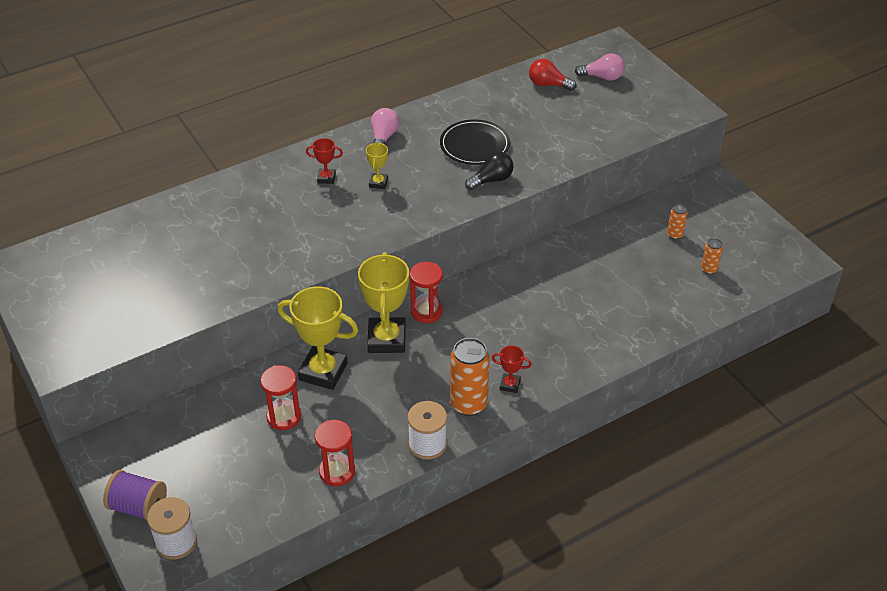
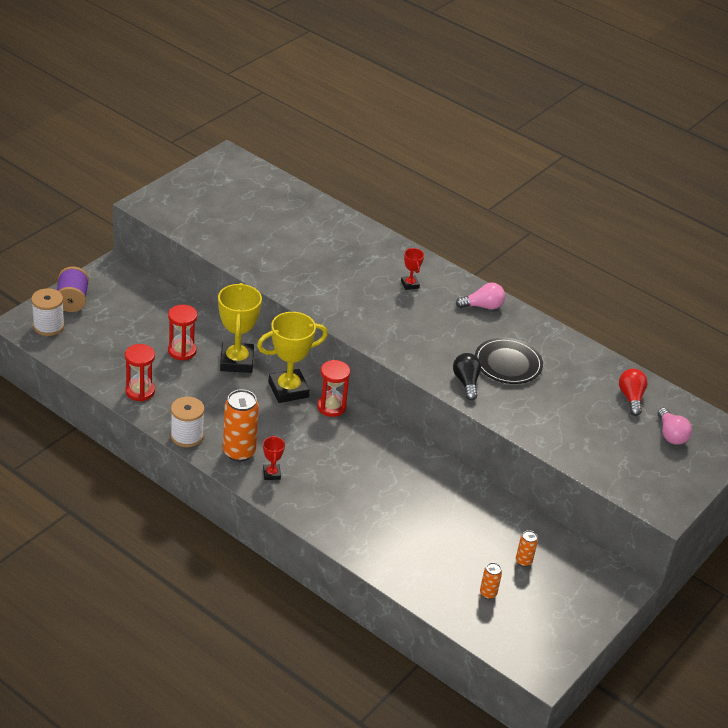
camera: 65 degrees right, 5 degrees down
yellow trophy [366,143,388,189] -> none
black light bulb [465,152,514,190] -> black light bulb turned 135 degrees counterclockwise [453,353,481,400]

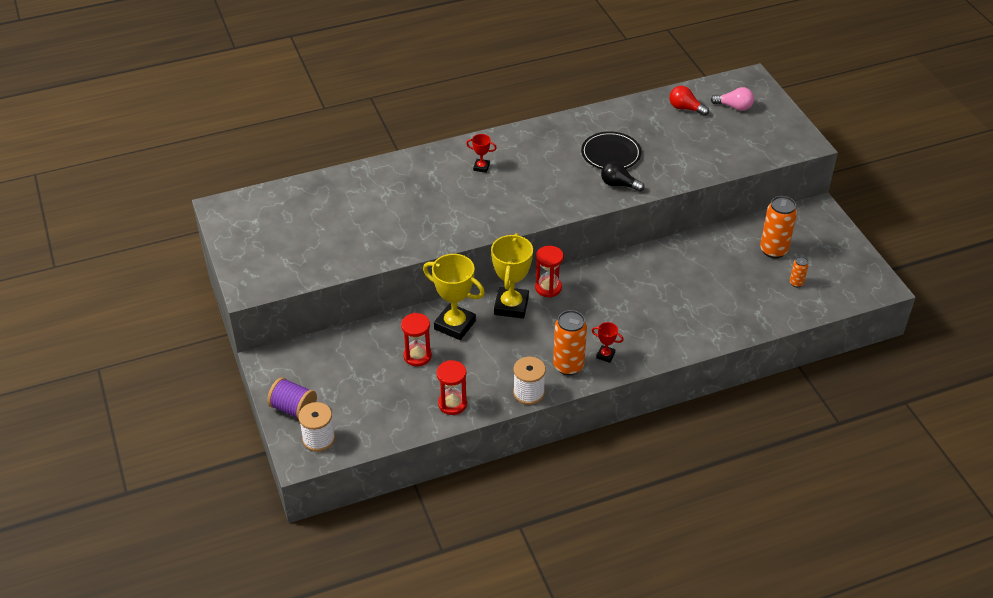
camera: 55 degrees left, 5 degrees up
pink light bulb [456,283,505,309] -> none
orange can [516,530,538,567] -> orange can [760,196,797,258], size x2.02

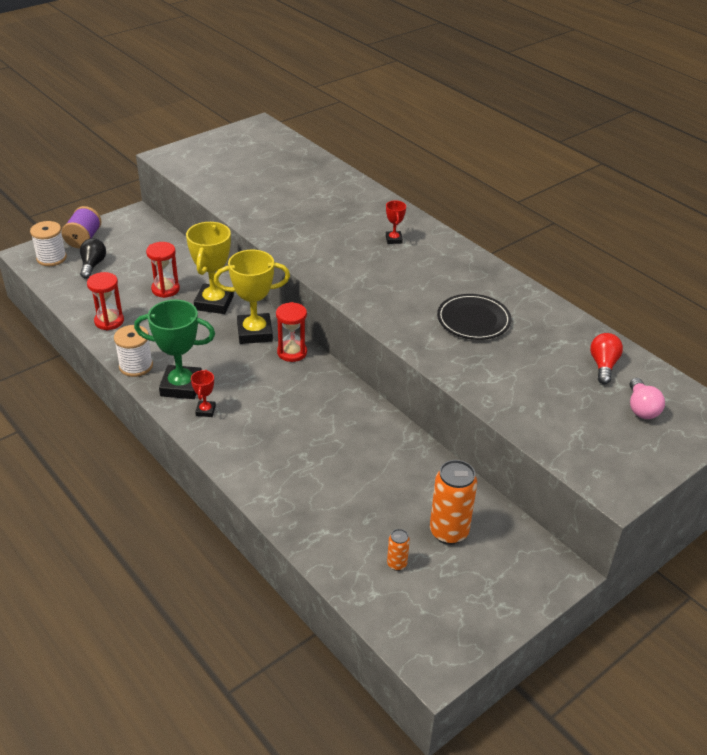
camera: 70 degrees right, 5 degrees down
orange can [553,310,587,376] -> green trophy [134,300,215,399]
black light bulb [601,161,645,192] -> black light bulb moved to [80,238,106,279]

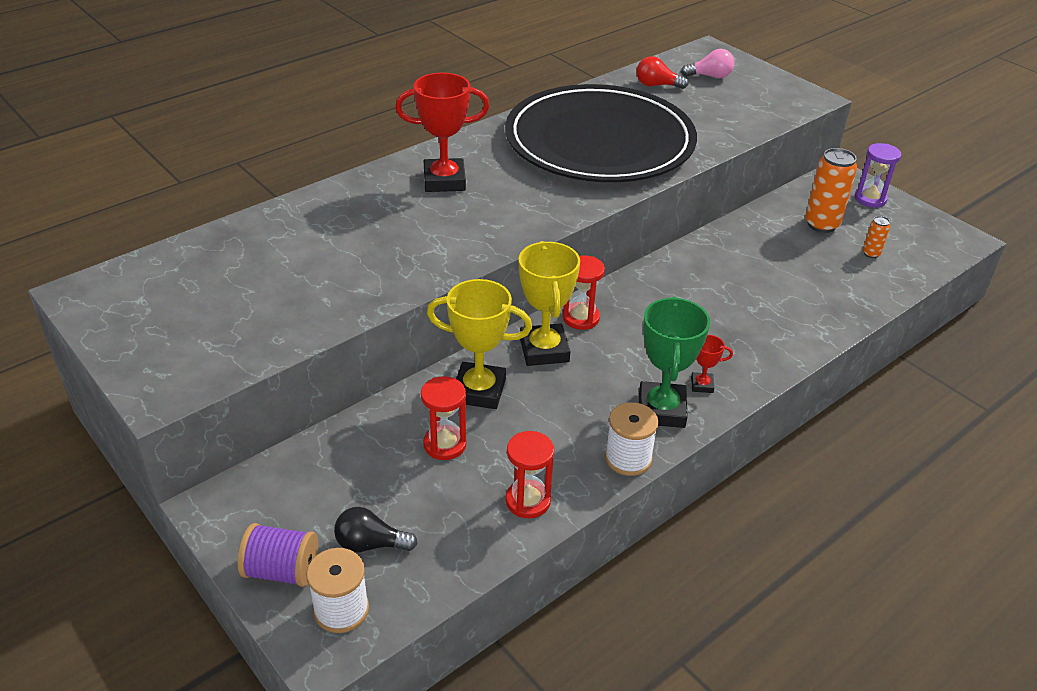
camera: 90 degrees left, 0 degrees up
red trophy [386,200,406,244] -> red trophy [395,73,490,192], size x2.12
black plate [437,294,511,340] -> black plate [505,84,697,182], size x2.44
none -> purple hourglass [855,143,901,208]

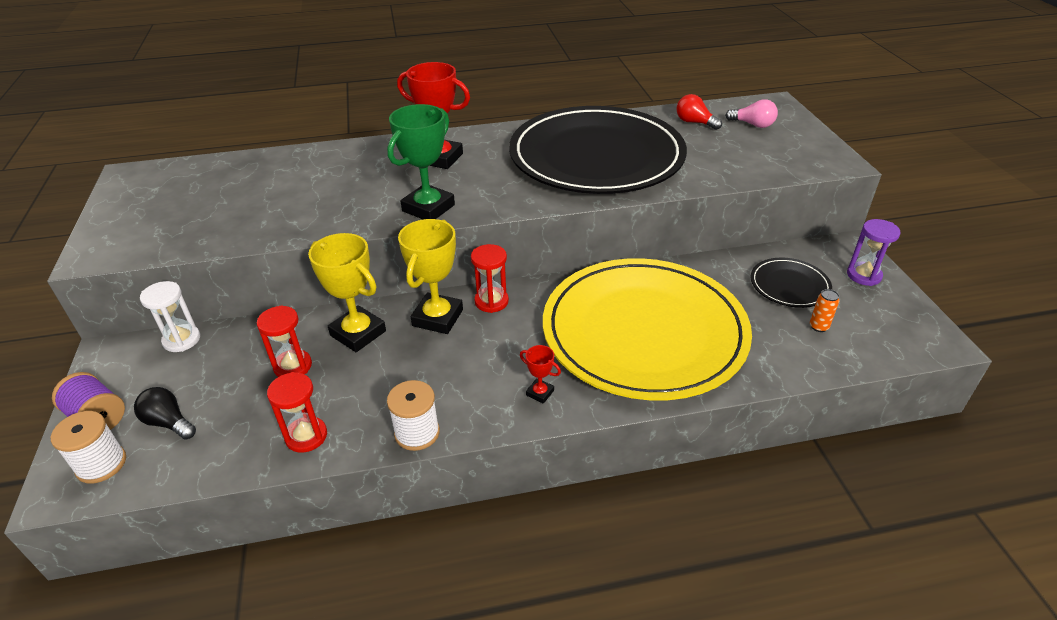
camera: 30 degrees right, 0 degrees up
green trophy [639,296,710,428] -> green trophy moved to [387,104,455,219]
orange can [805,148,857,233] -> black plate [751,258,832,308]
none -> white hourglass [140,281,200,352]
none -> yellow plate [543,258,752,400]

